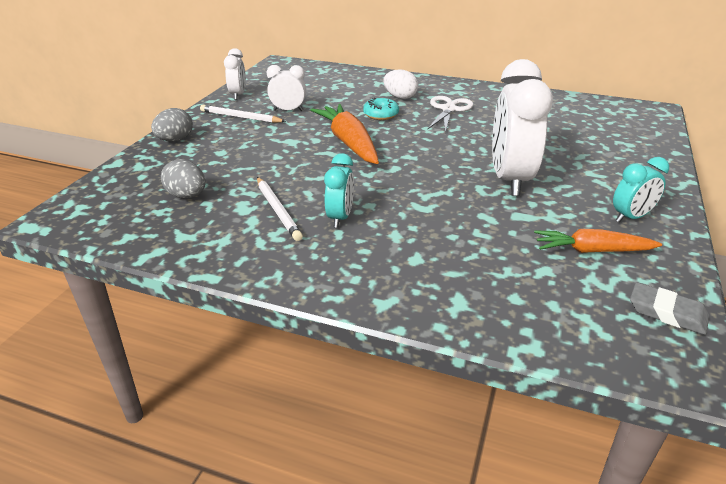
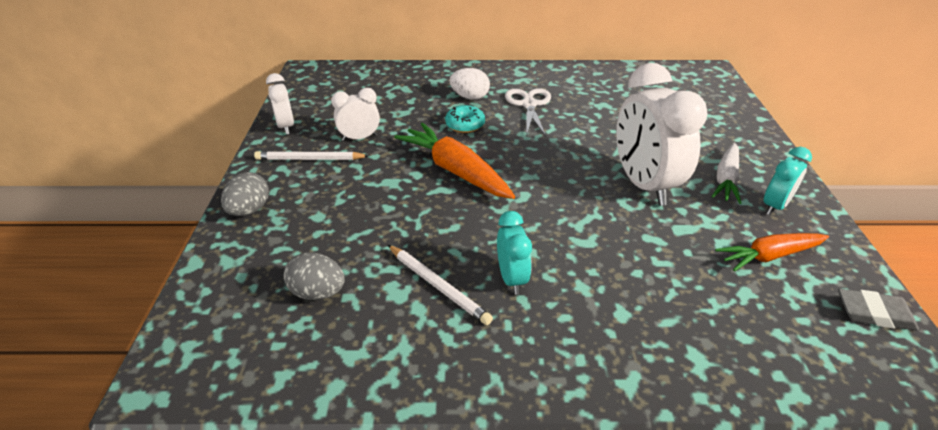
camera: 20 degrees left, 5 degrees up
none -> white carrot [712,143,741,204]

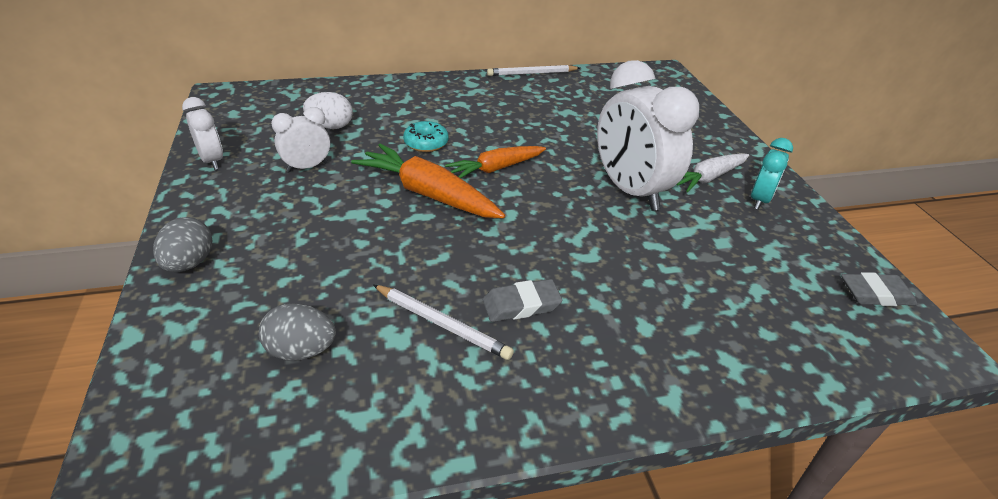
camera: 15 degrees left, 0 degrees up
white pencil [254,151,369,160] -> white pencil moved to [487,65,580,76]
white egg [449,68,490,100] -> white egg moved to [303,92,353,129]
turquoise clock [497,211,532,295] -> grey eraser [483,279,562,322]
white scissors [505,88,551,137] -> none
white carrot [712,143,741,204] -> white carrot turned 45 degrees clockwise [677,153,749,192]
orange carrot [715,233,829,271] -> orange carrot moved to [445,146,546,178]

